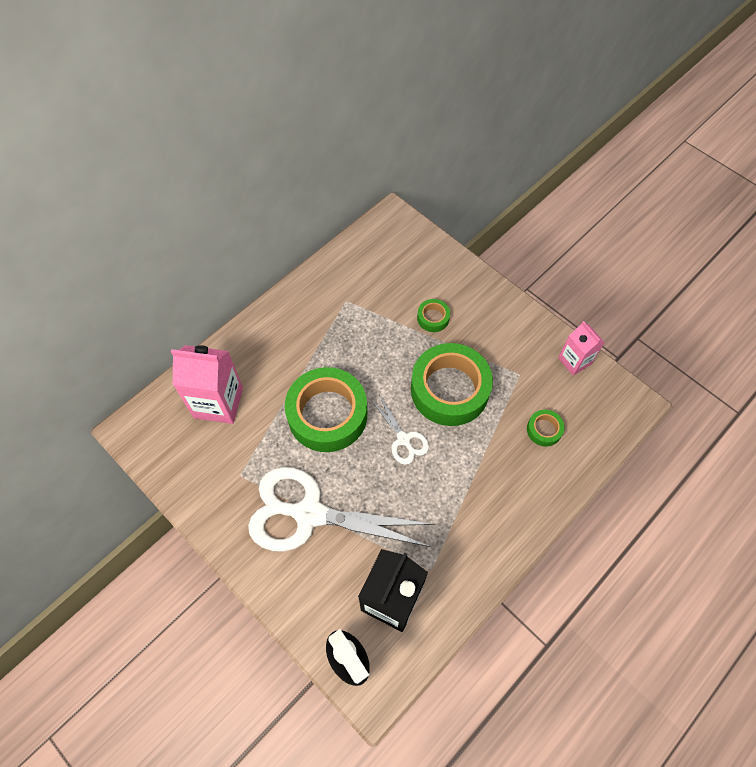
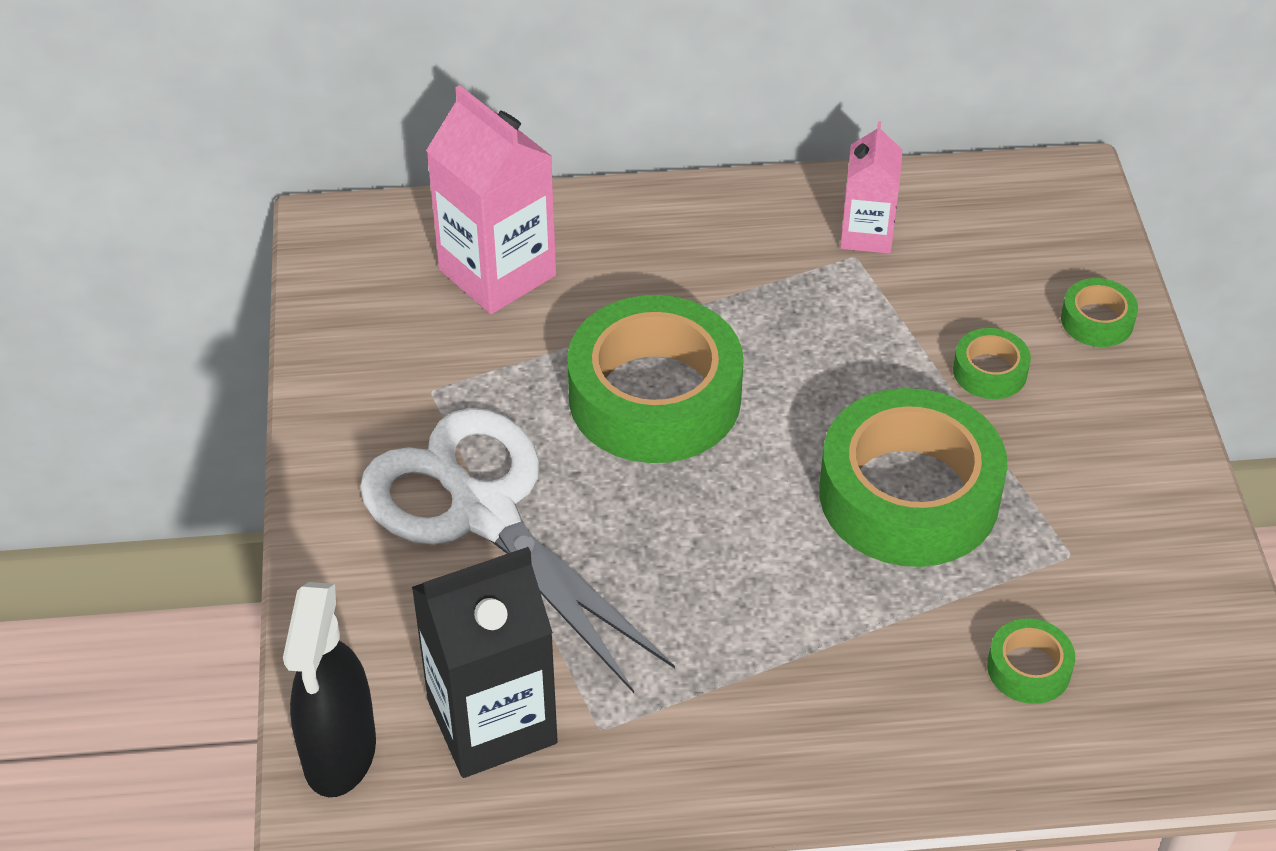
camera: 40 degrees right, 15 degrees down
white scissors [370,395,429,465] -> none
pink carton [558,321,605,375] -> pink carton moved to [840,121,903,254]
none -> green tape [1061,278,1138,347]

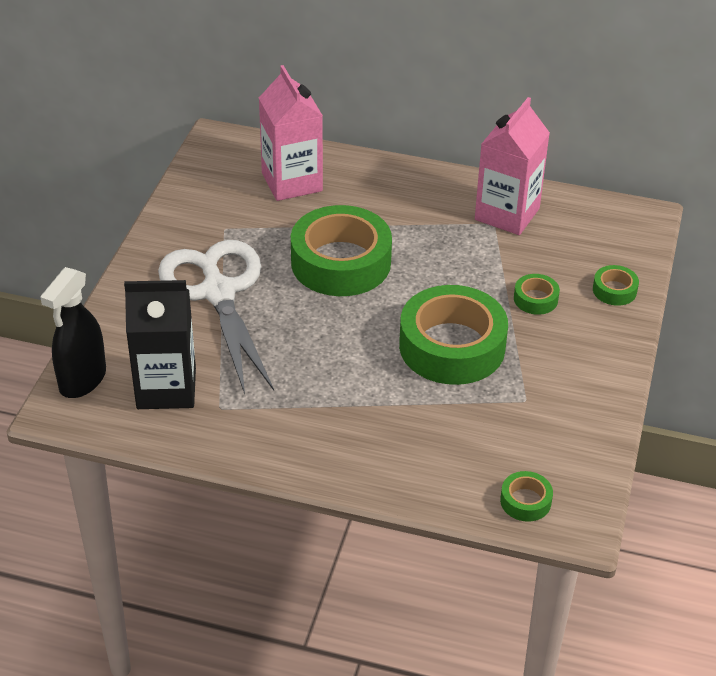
camera: 20 degrees right, 5 degrees down
pink carton [840,121,903,254] -> pink carton [475,97,550,235], size x1.66
green tape [987,618,1075,704] -> green tape moved to [500,471,553,522]

